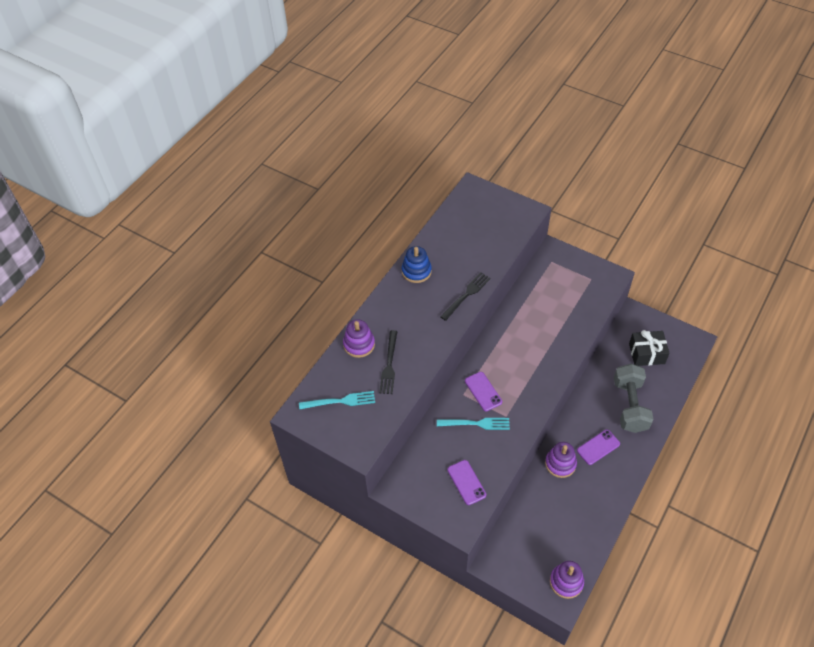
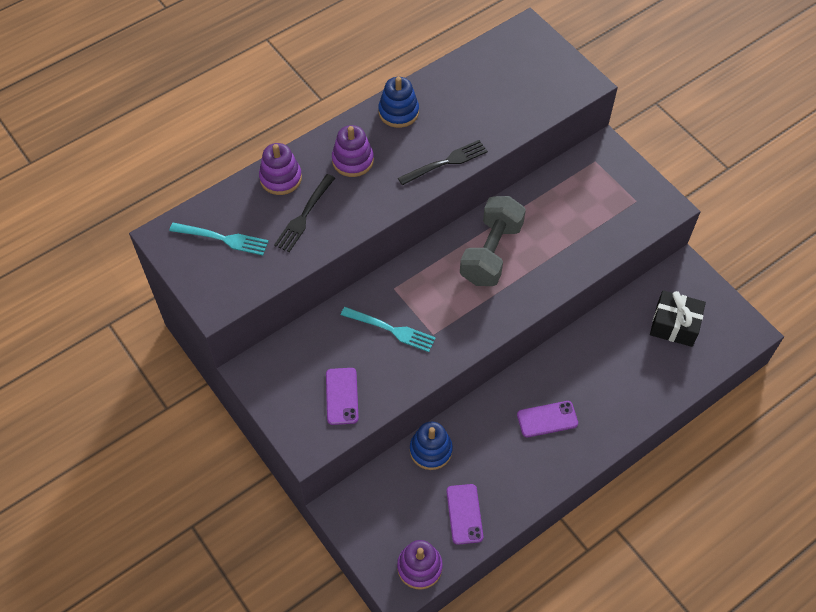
camera: 20 degrees right, 5 degrees up
purple phone [465,372,502,411] -> purple phone moved to [447,484,483,545]
purple stacking toy [545,442,577,478] -> purple stacking toy moved to [332,125,374,177]
grey dumbbell [614,364,654,433] -> grey dumbbell moved to [460,196,526,286]
none -> blue stacking toy [410,422,453,470]

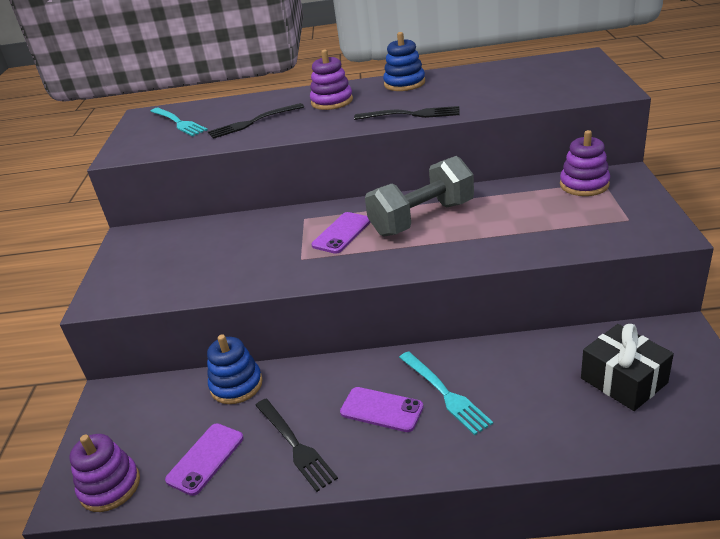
camera: 40 degrees right, 25 degrees down
purple stacking toy [259,143,302,195] -> purple stacking toy moved to [560,130,610,196]
purple phone [326,368,359,425] -> purple phone moved to [311,212,371,254]
turquoise fork [341,307,436,352] -> turquoise fork moved to [399,351,493,435]
none -> black fork [255,399,338,492]

